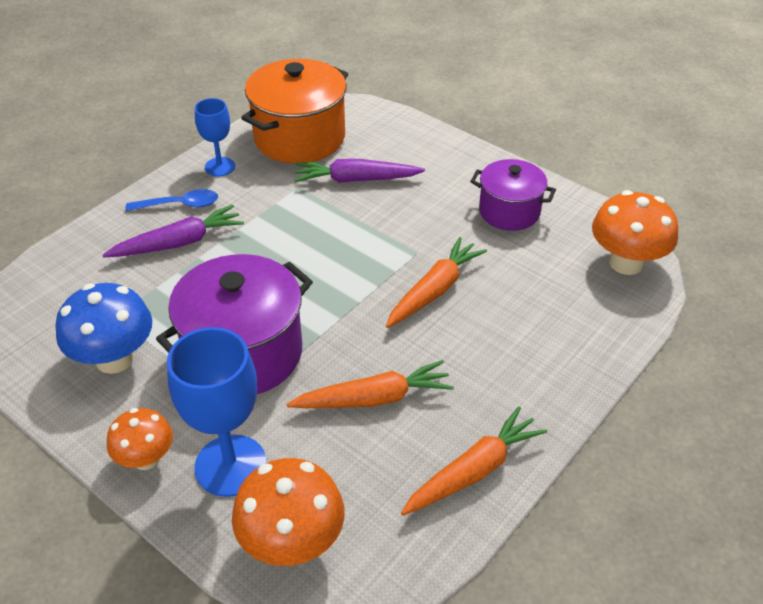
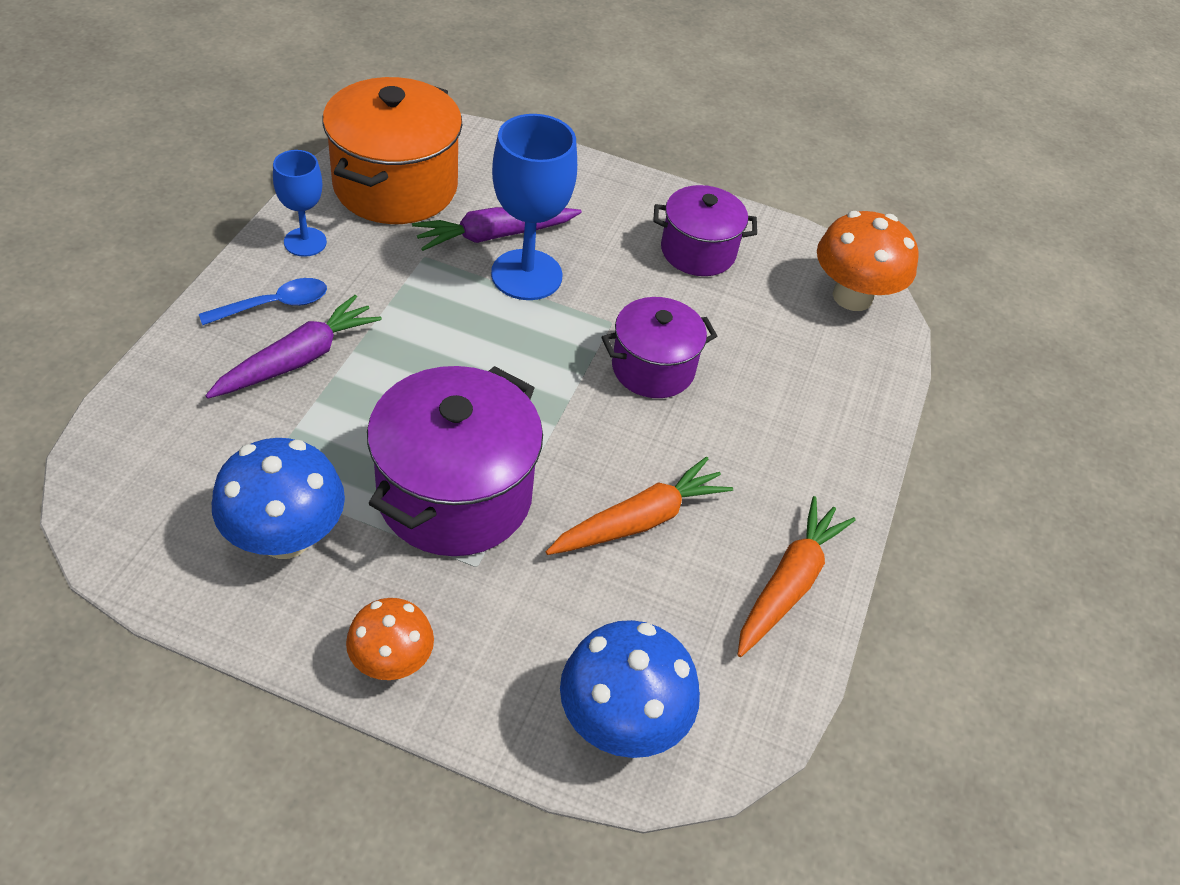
camera: 25 degrees left, 5 degrees up
blue goblet [167,327,267,497] -> blue goblet moved to [491,114,577,300]
orange mushroom [232,458,345,566] -> blue mushroom [560,620,700,758]
orange carrot [386,237,487,328] -> purple pot [601,297,717,398]

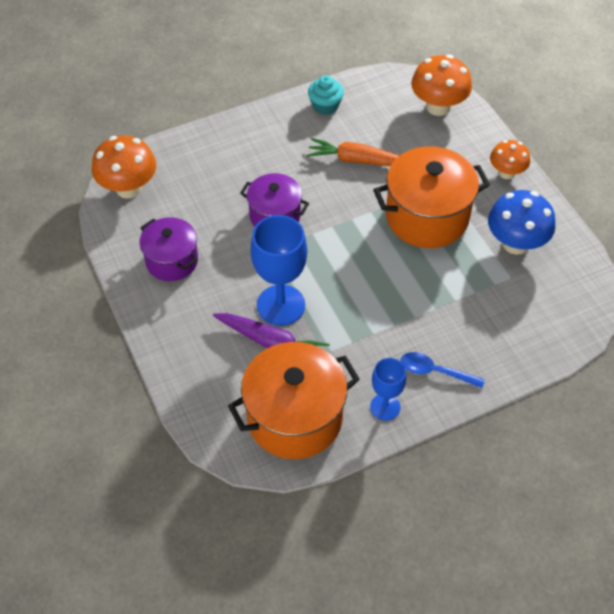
camera: 130 degrees left, 5 degrees up
purple carrot [205,295,382,399] -> none
purple pot [367,366,543,556] -> orange pot [373,146,490,248]
blue mushroom [560,620,700,758] -> orange mushroom [411,55,472,116]
orange carrot [738,496,856,657] -> turquoise cupcake [308,75,344,115]

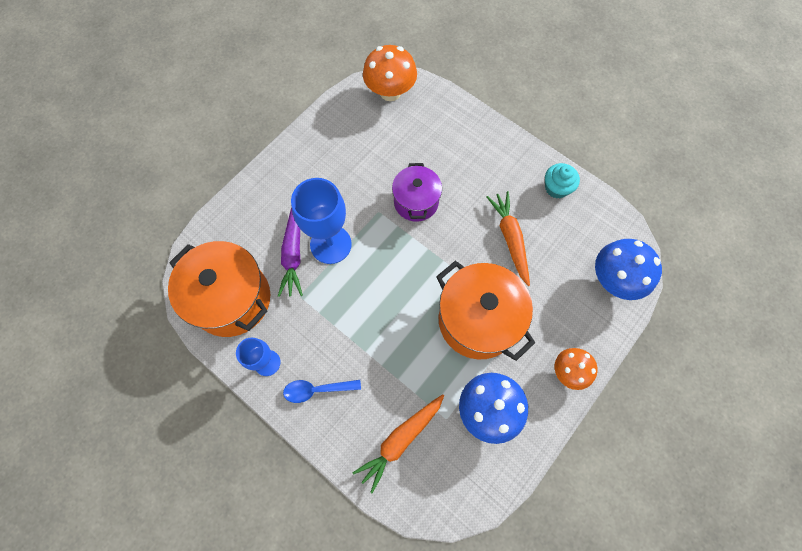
camera: 65 degrees right, 15 degrees up
purple pot [139,217,198,281] -> none
blue spoon [401,352,485,388] -> blue spoon turned 90 degrees counterclockwise [283,380,361,403]
orange mushroom [411,55,472,116] -> blue mushroom [595,239,662,300]
none -> orange carrot [353,394,444,494]

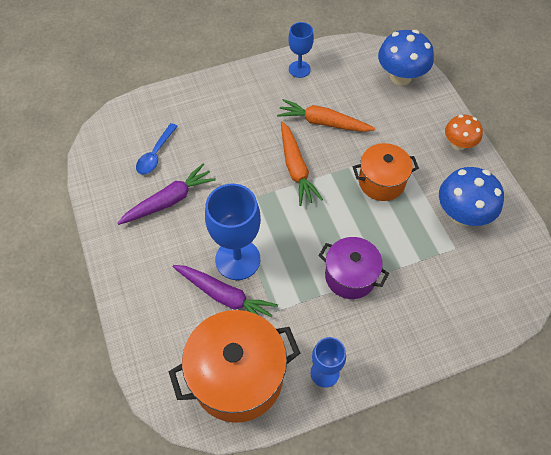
camera: 60 degrees left, 10 degrees down
blue spoon [283,380,361,403] -> blue spoon moved to [136,123,178,175]
orange carrot [353,394,444,494] -> orange carrot moved to [281,121,323,206]
orange mushroom [363,45,417,101] -> none
purple pot [392,163,442,222] -> purple pot moved to [318,237,389,299]
orange pot [436,261,535,361] -> orange pot [353,143,419,201], size x0.61
turquoise cupcake [545,163,580,198] -> blue goblet [288,22,314,78]
none -> purple carrot [117,164,216,225]

